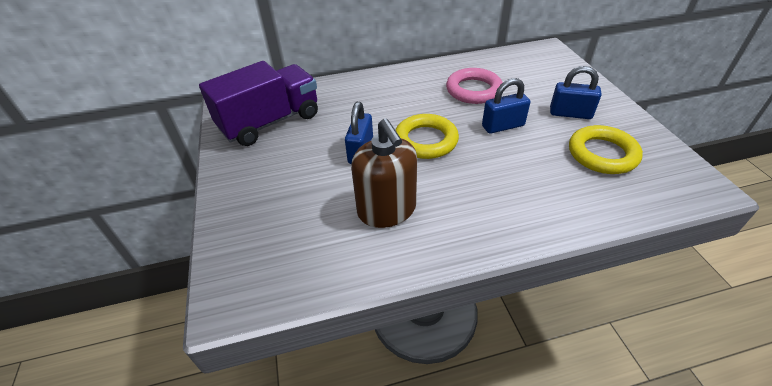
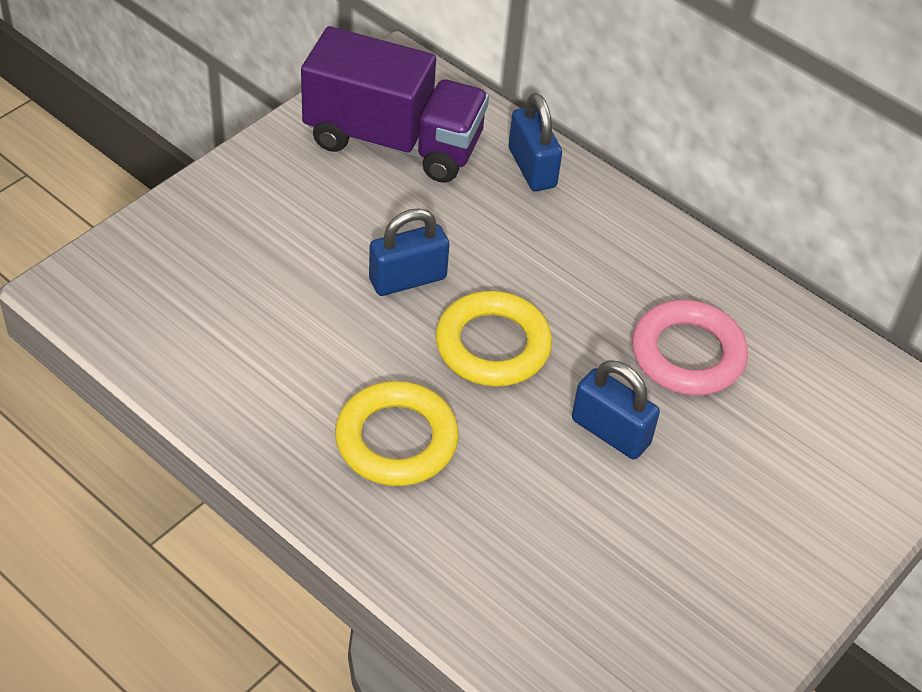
camera: 50 degrees right, 5 degrees up
brown soap dispenser [351,118,417,228] -> none
blue padlock [550,66,602,119] -> blue padlock moved to [508,93,562,191]
yellow ring [569,125,643,174] -> yellow ring moved to [335,381,459,486]

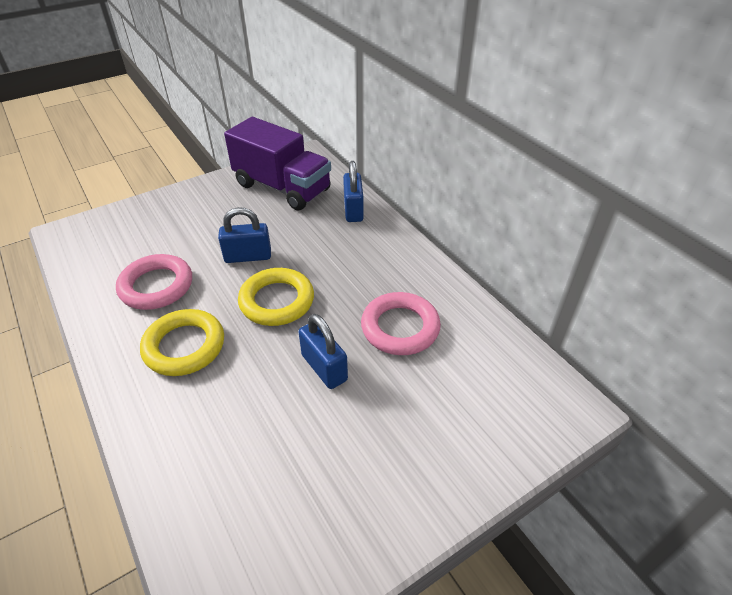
camera: 20 degrees right, 5 degrees down
none -> pink ring [116,254,192,310]

